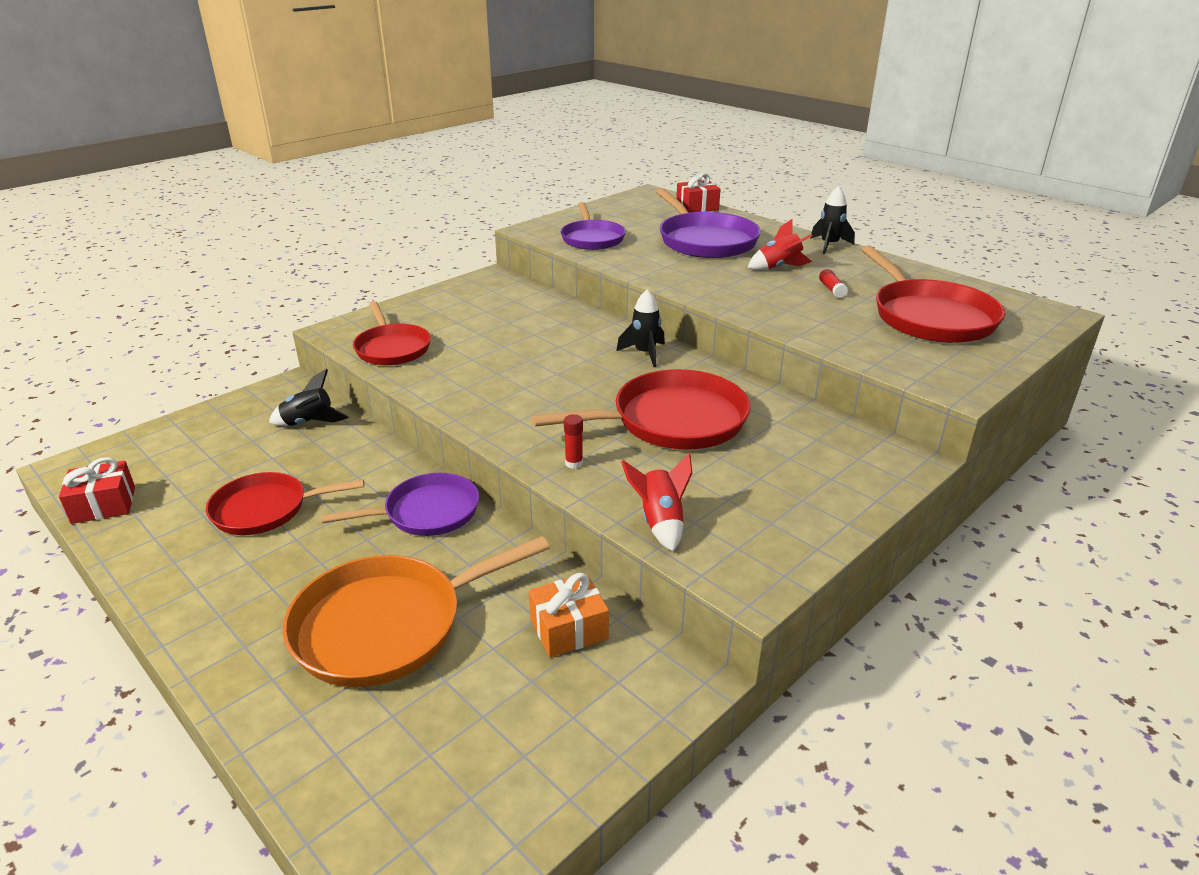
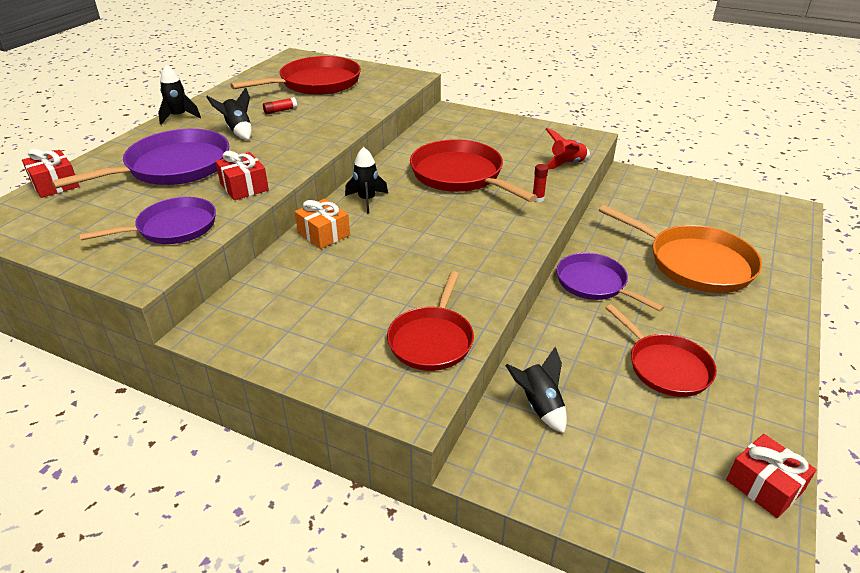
camera: 110 degrees left, 5 degrees up
red pan [353,301,431,365] -> red pan turned 150 degrees clockwise [387,271,474,371]
orange gift [529,573,609,657] -> orange gift moved to [295,199,350,249]
red rocket [747,219,812,270] -> black rocket [206,87,252,140]
none -> red gift [215,151,269,200]

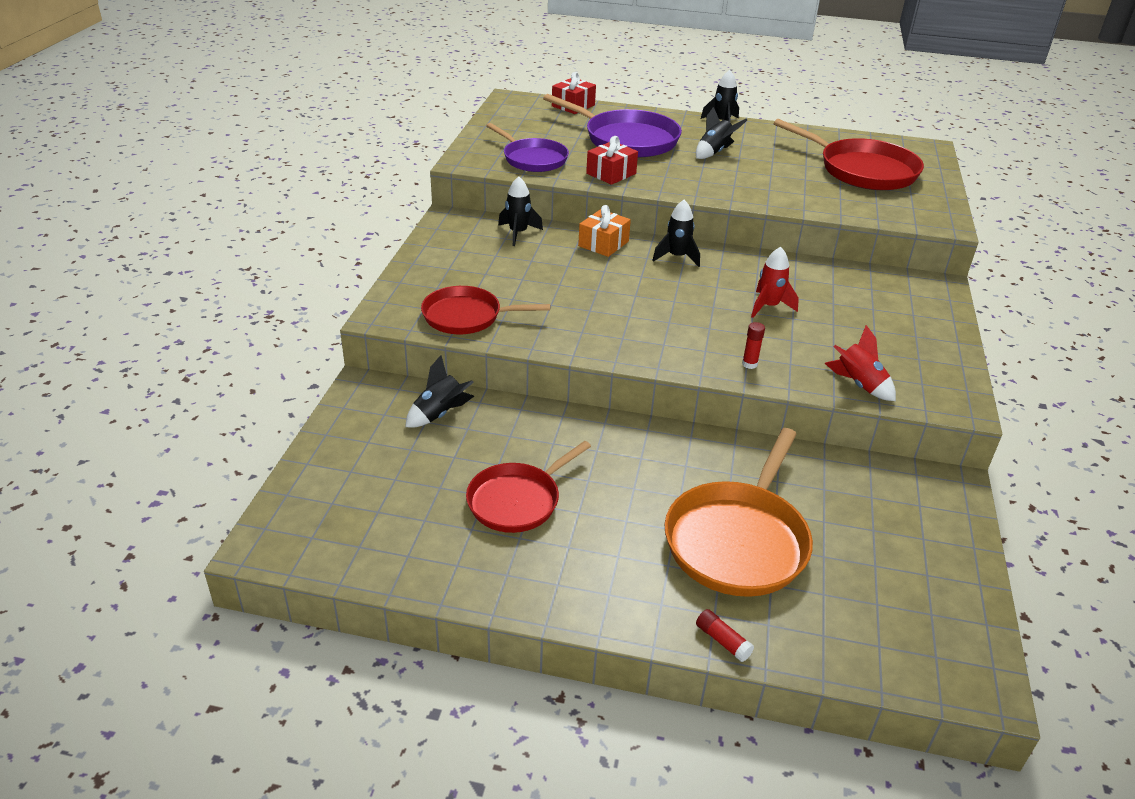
camera: 75 degrees right, 0 degrees up
red glue stick [263,97,297,114] -> red glue stick moved to [696,609,754,662]
red pan [410,139,537,202] -> red rocket [751,247,799,318]
purple pan [557,253,664,312] -> none
red gift [726,434,817,518] -> none
none -> black rocket [498,176,543,246]

